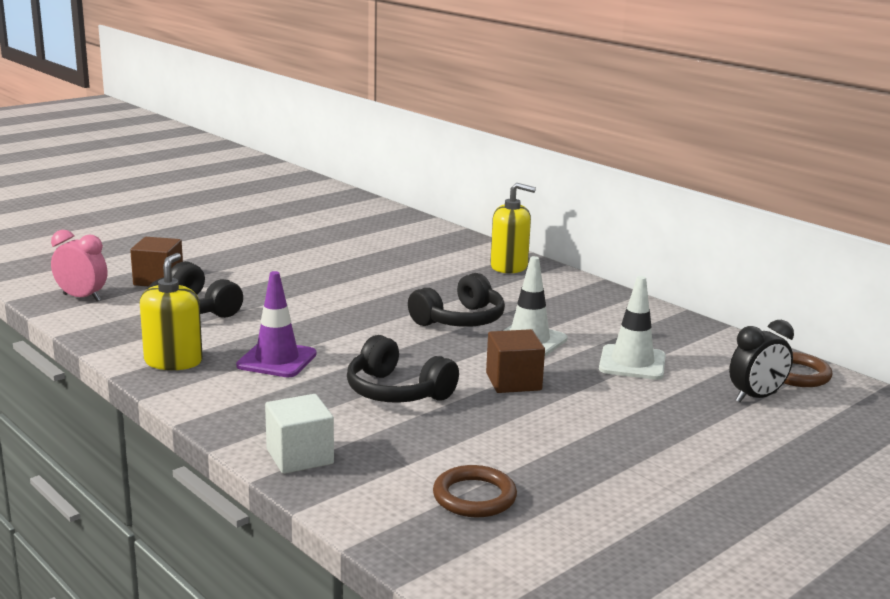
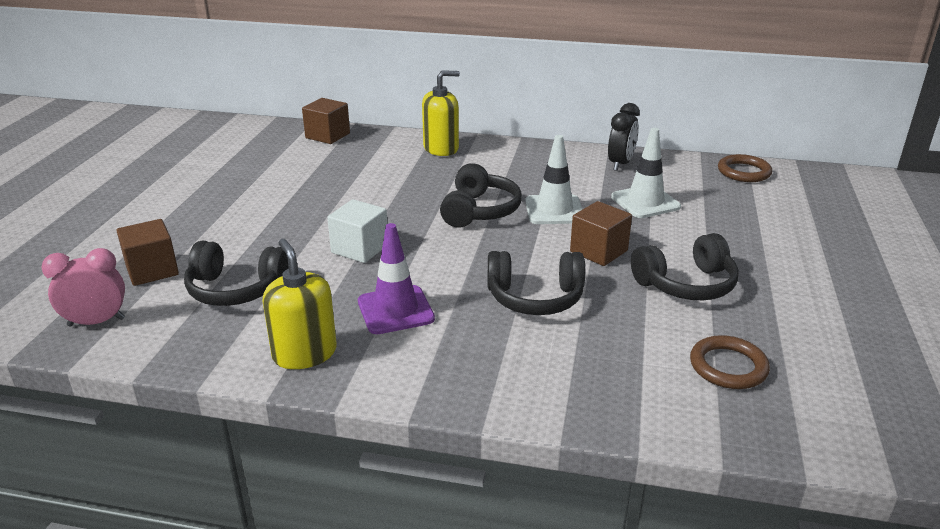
camera: 35 degrees left, 10 degrees up
white cube [265,394,334,474] -> white cube moved to [327,199,387,263]
black clock [729,320,794,402] -> black clock moved to [608,103,640,171]
none -> brown cube [302,98,350,144]
none -> black headphones [631,233,739,300]

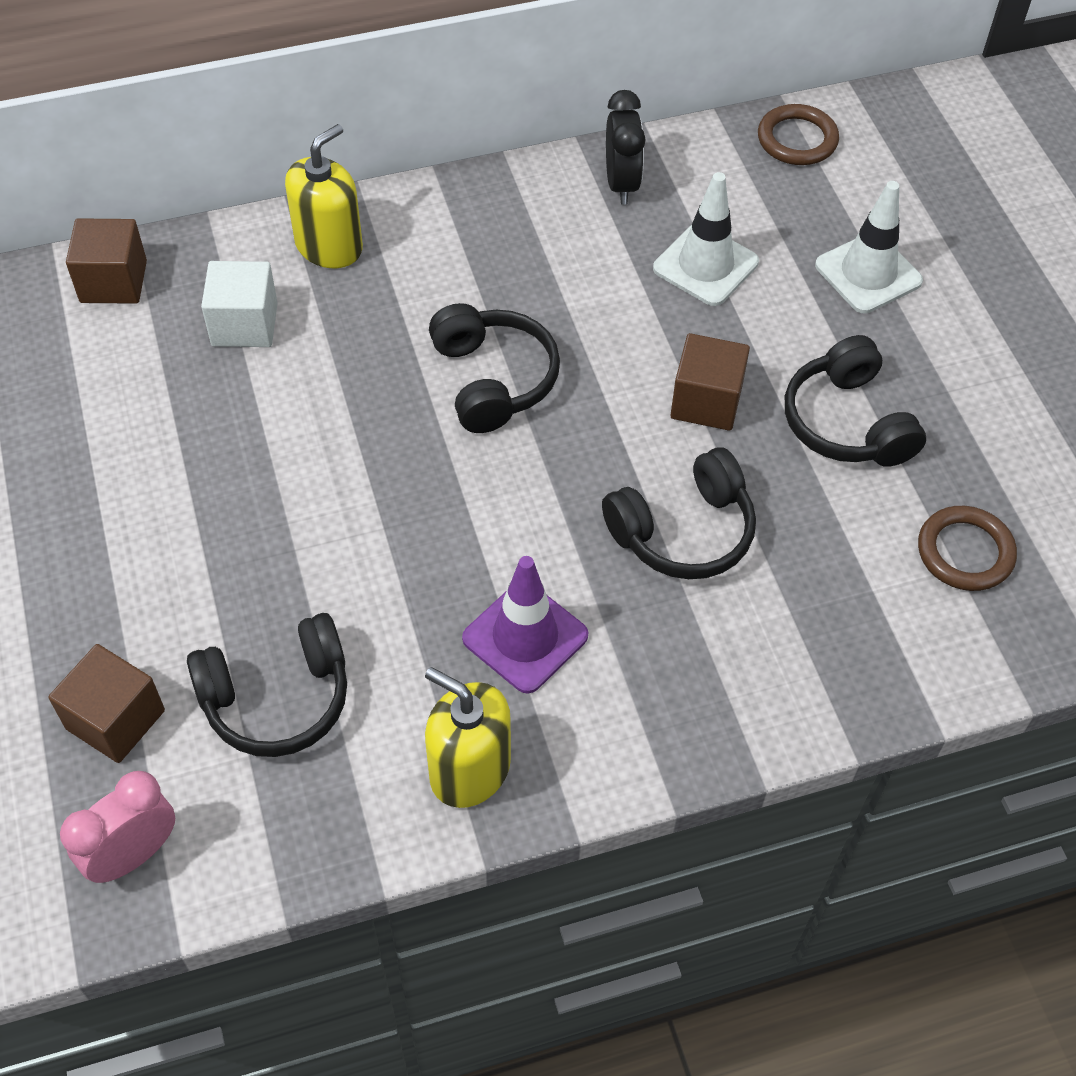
camera: 30 degrees left, 25 degrees up
white cube [327,199,387,263] -> white cube moved to [201,261,278,347]
white traffic cone [525,135,583,224] -> white traffic cone moved to [815,181,923,313]
black headphones [631,233,739,300] -> black headphones turned 120 degrees clockwise [785,335,926,467]

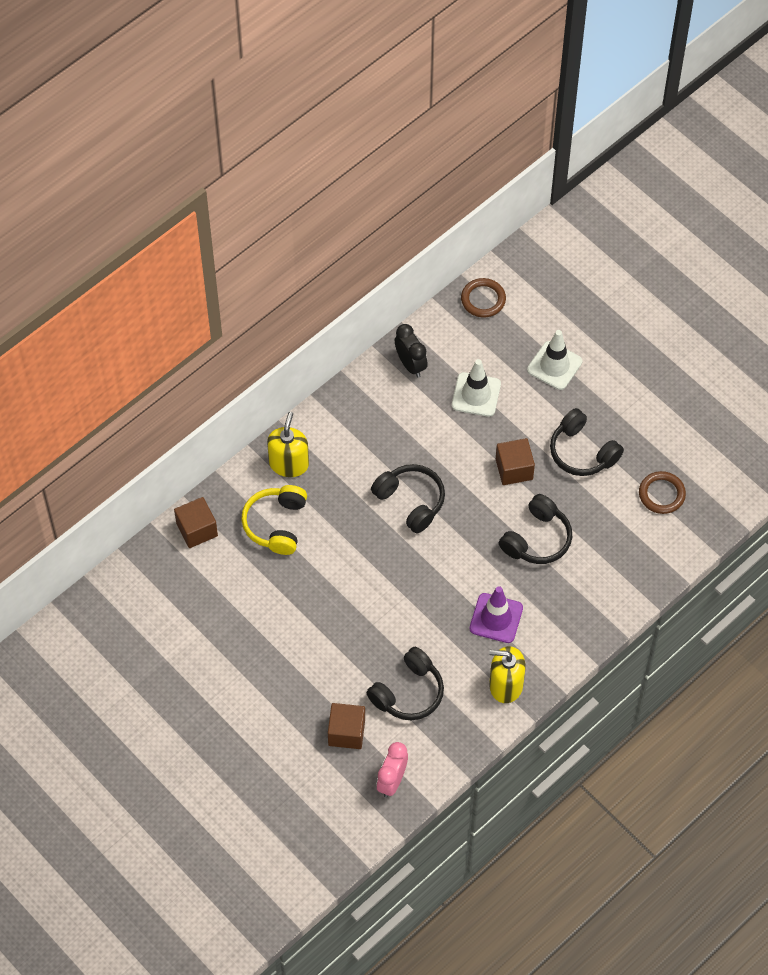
camera: 25 degrees left, 5 degrees up
white cube [201,261,278,347] -> yellow headphones [241,485,307,555]

